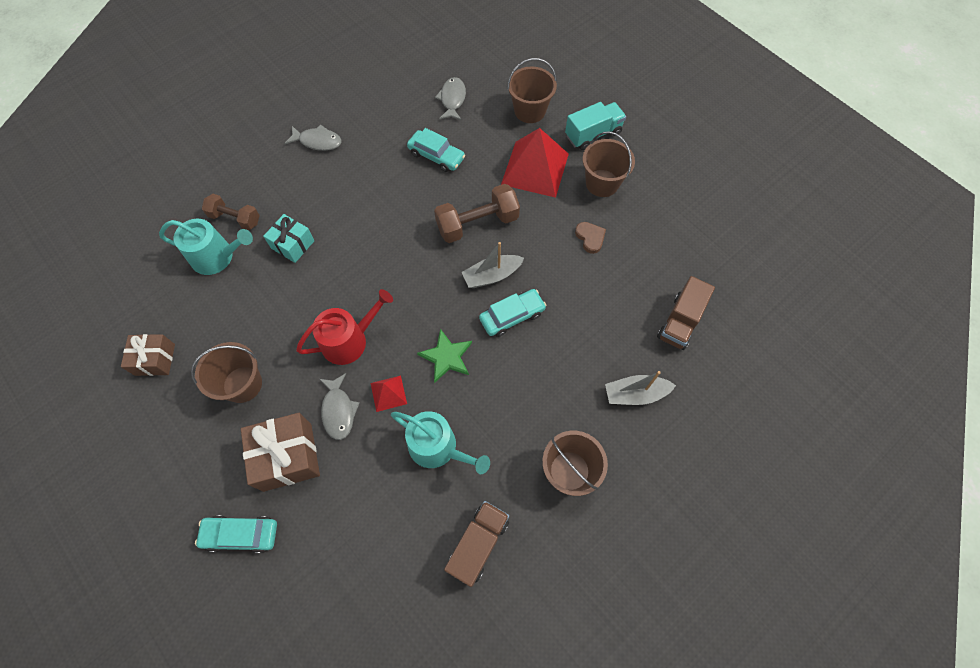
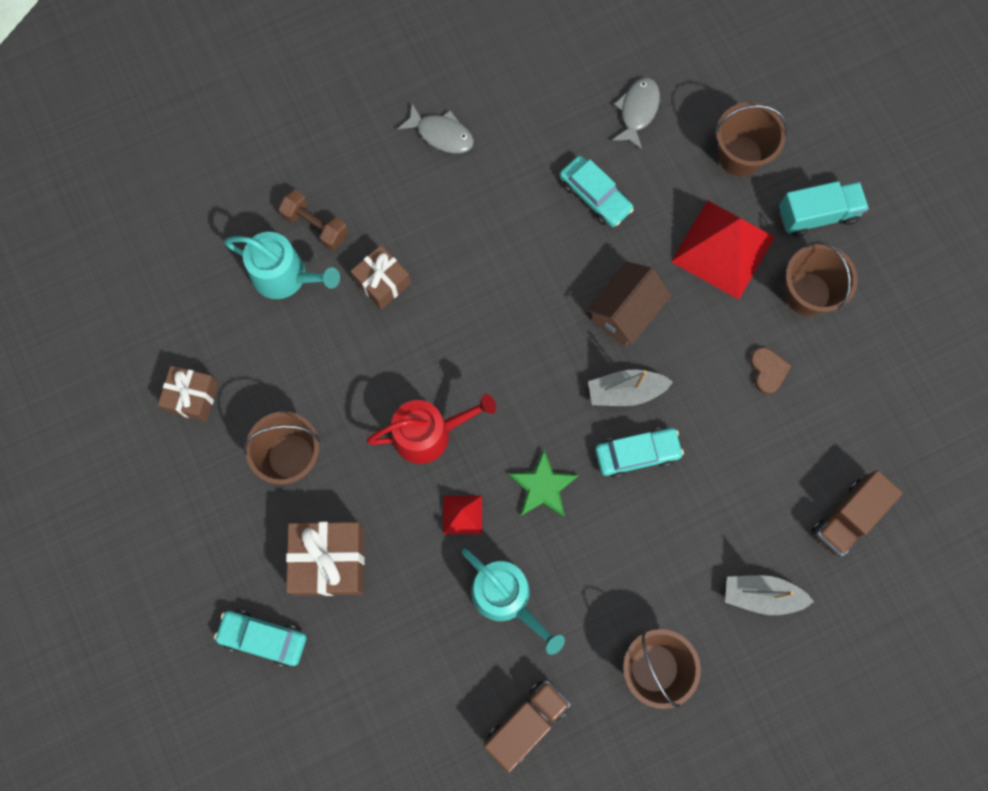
camera: 15 degrees right, 10 degrees up
turquoise gift [263,214,315,263] -> brown gift [351,245,411,309]
grey fish [319,373,360,440] -> none
brown dumbbell [434,184,520,243] -> brown house [586,261,672,347]

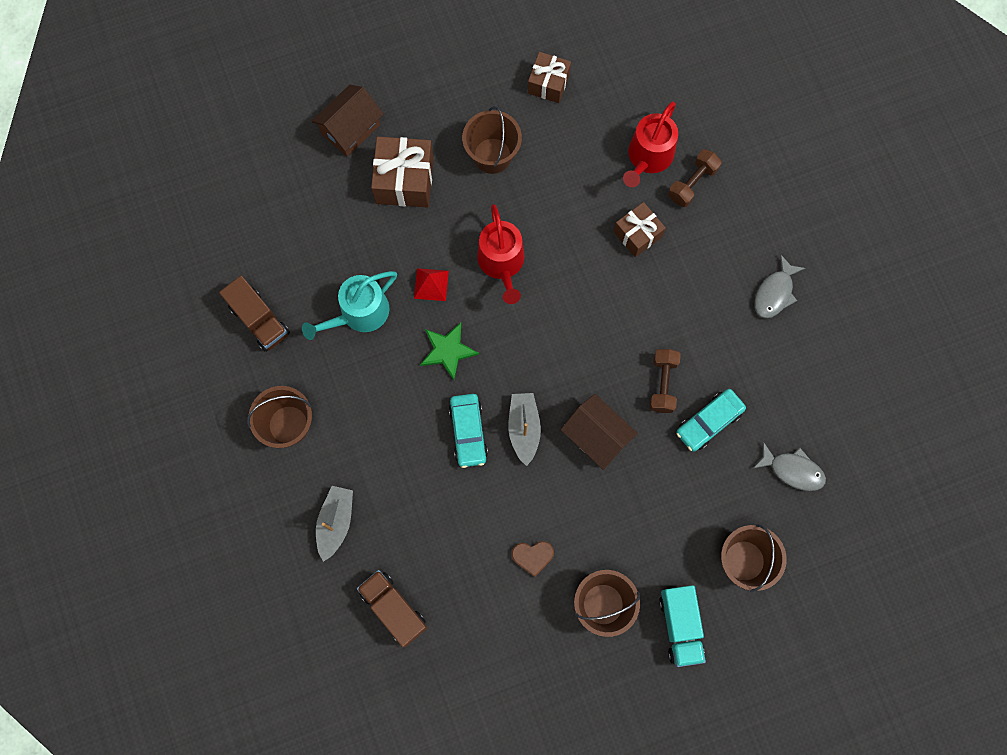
camera: 95 degrees right, 0 degrees up
turquoise car [214,610,307,667] -> brown house [312,85,383,157]
turquoise watering can [224,232,340,299] -> red watering can [623,102,678,187]
red pyramid [671,200,775,300] -> none
none -> brown dumbbell [649,349,681,413]

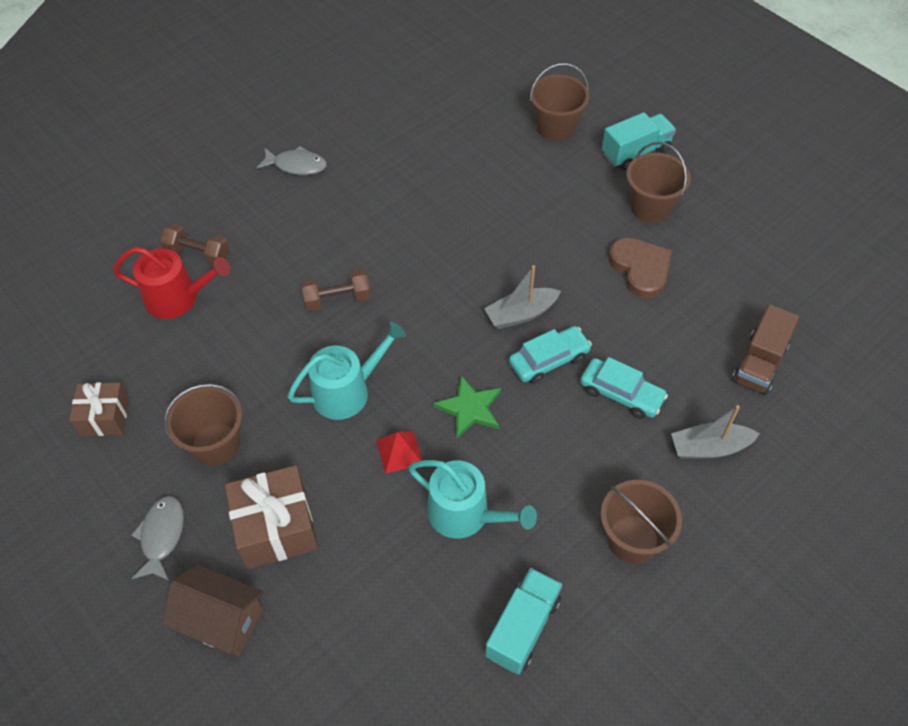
camera: 110 degrees left, 20 degrees down
brown truck [219,276,290,352] -> turquoise truck [485,568,562,674]
red watering can [477,204,524,304] -> turquoise watering can [287,322,406,420]
brown heart [511,541,554,577] -> brown heart [608,238,672,299], size x1.65
brown house [560,394,638,470] -> none
brown gift [614,202,666,257] -> none
brown dumbbell [649,349,681,413] -> brown dumbbell moved to [301,269,371,311]
turquoise car [676,389,746,452] -> turquoise car moved to [580,357,668,419]
grey fish [753,442,826,491] -> grey fish moved to [131,496,184,581]

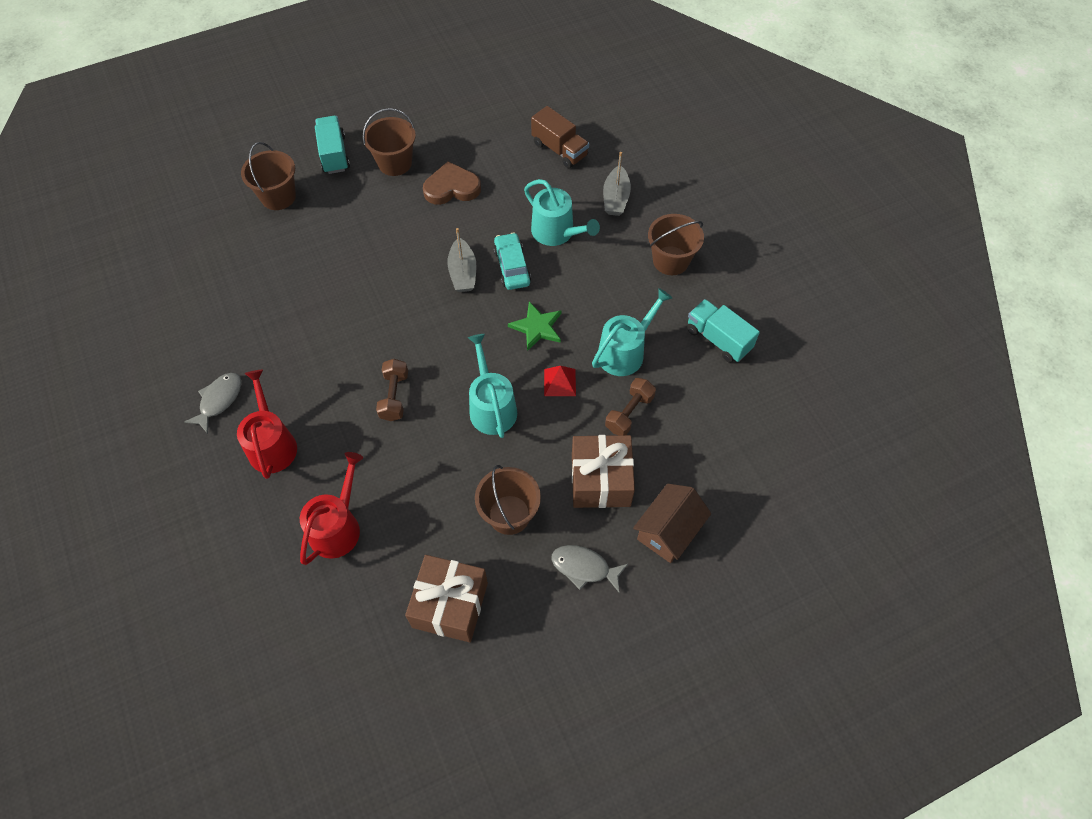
camera: 75 degrees left, 5 degrees up
brown gift [69,382,129,436] -> brown gift [405,555,488,642], size x1.56
brown dumbbell [160,224,230,265] -> brown dumbbell moved to [605,378,656,435]
turquoise car [580,357,668,419] -> turquoise watering can [524,179,600,246]
none -> red watering can [237,370,297,479]

